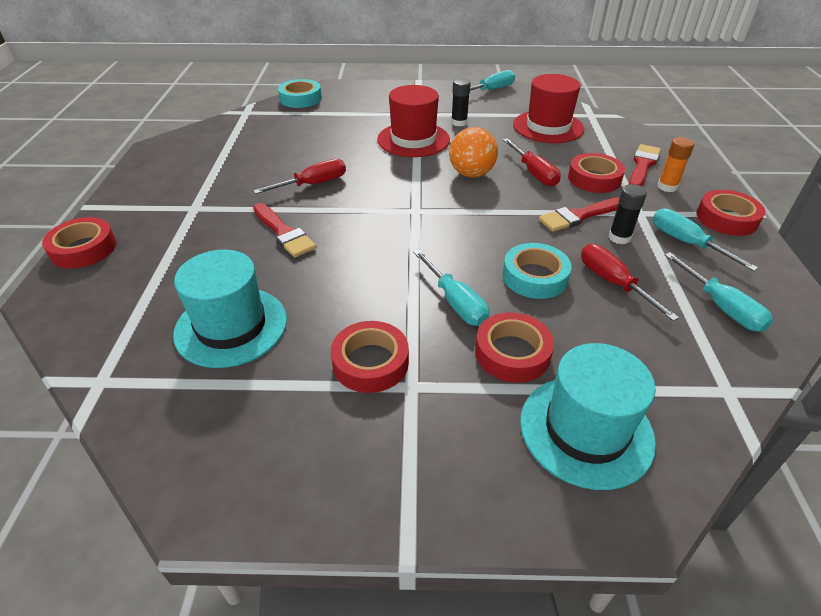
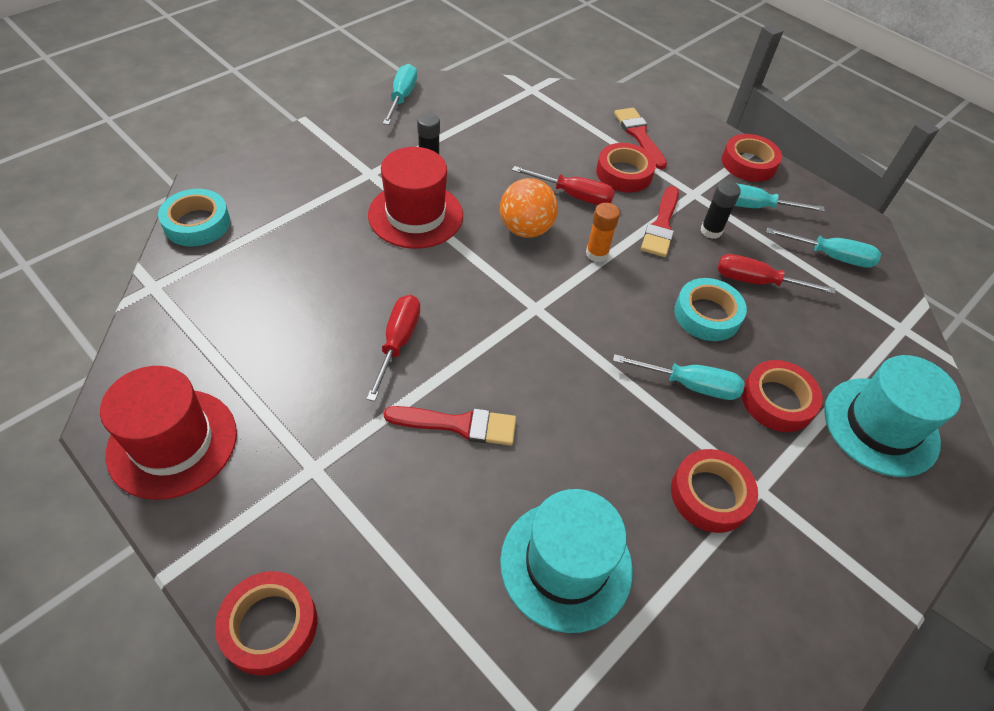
camera: 50 degrees left, 10 degrees up
red hat [513,74,584,143] -> red hat moved to [100,366,237,500]
orange glue stick [657,137,694,192] -> orange glue stick moved to [586,203,620,262]

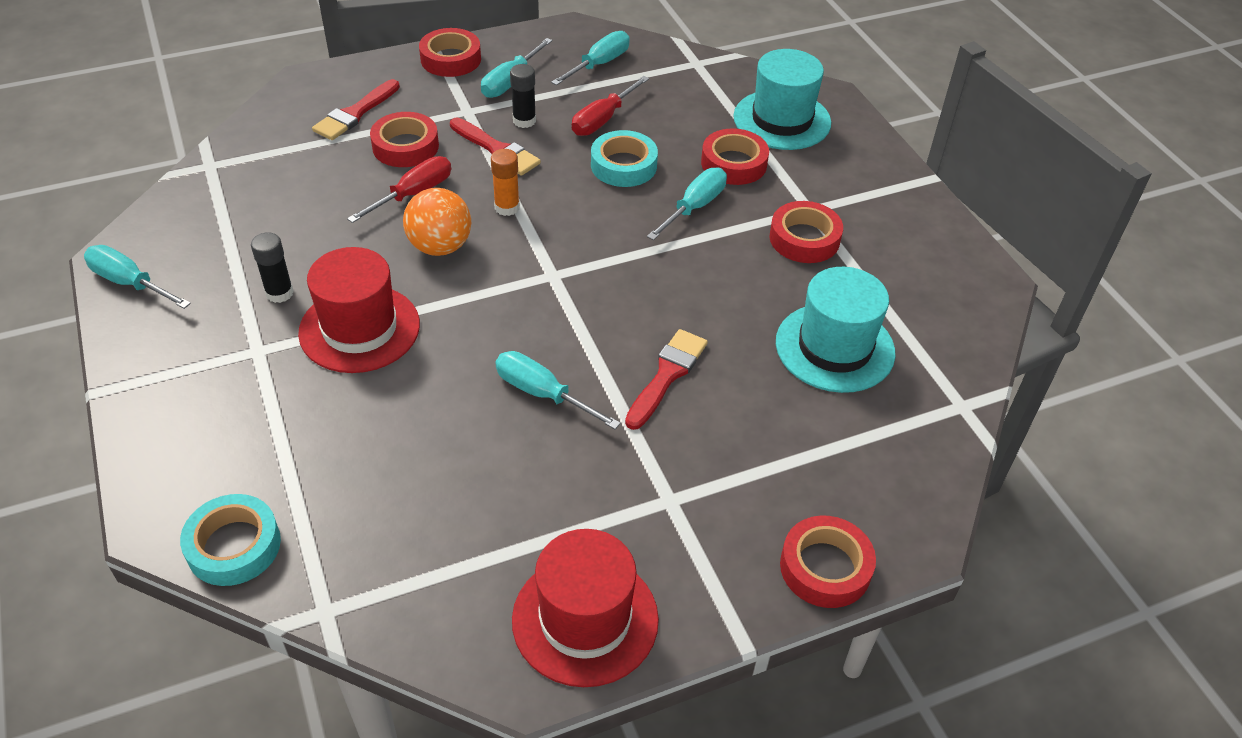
camera: 65 degrees left, 5 degrees down
red screwdriver [367,295,421,401] -> turquoise screwdriver [495,351,621,429]
red brush [614,108,667,169] -> red brush turned 60 degrees counterclockwise [312,79,400,140]

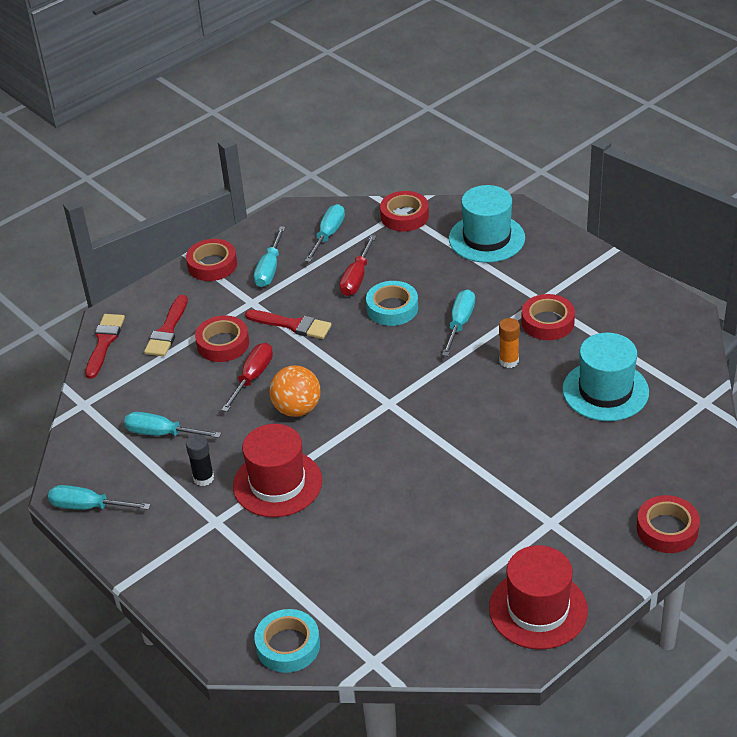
camera: 15 degrees left, 5 degrees down
orange glue stick [491,149,520,216] -> orange glue stick moved to [499,318,520,368]
turquoise screwdriver [495,351,621,429] -> turquoise screwdriver moved to [124,412,221,438]
black glue stick [510,64,536,128] -> none
red brush [625,329,708,430] -> red brush moved to [85,314,125,379]
red tape [701,128,769,185] -> red tape moved to [380,191,429,231]

